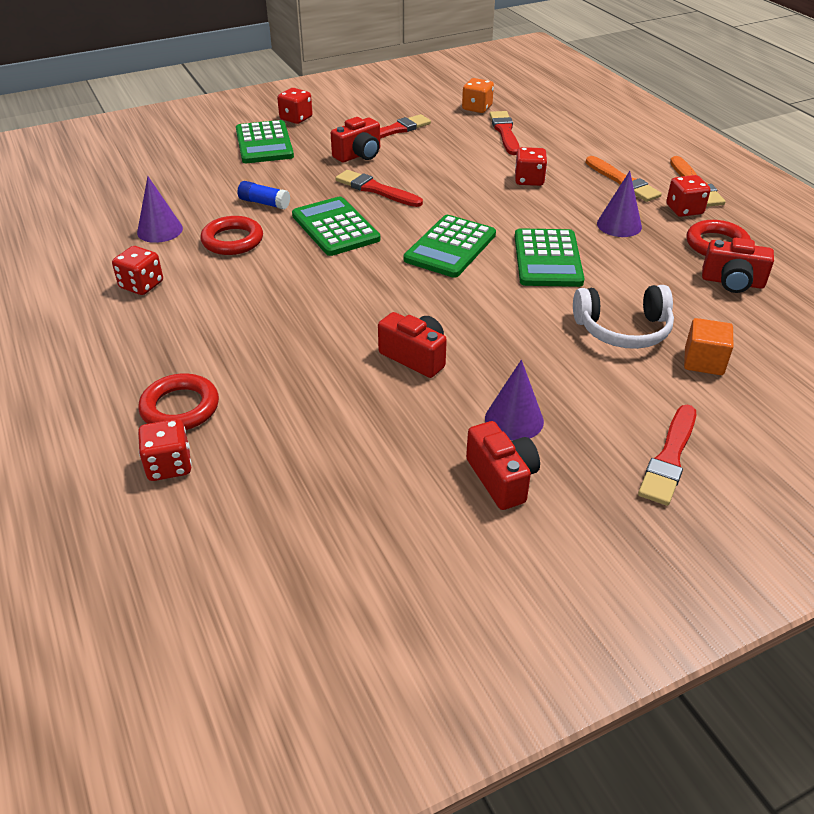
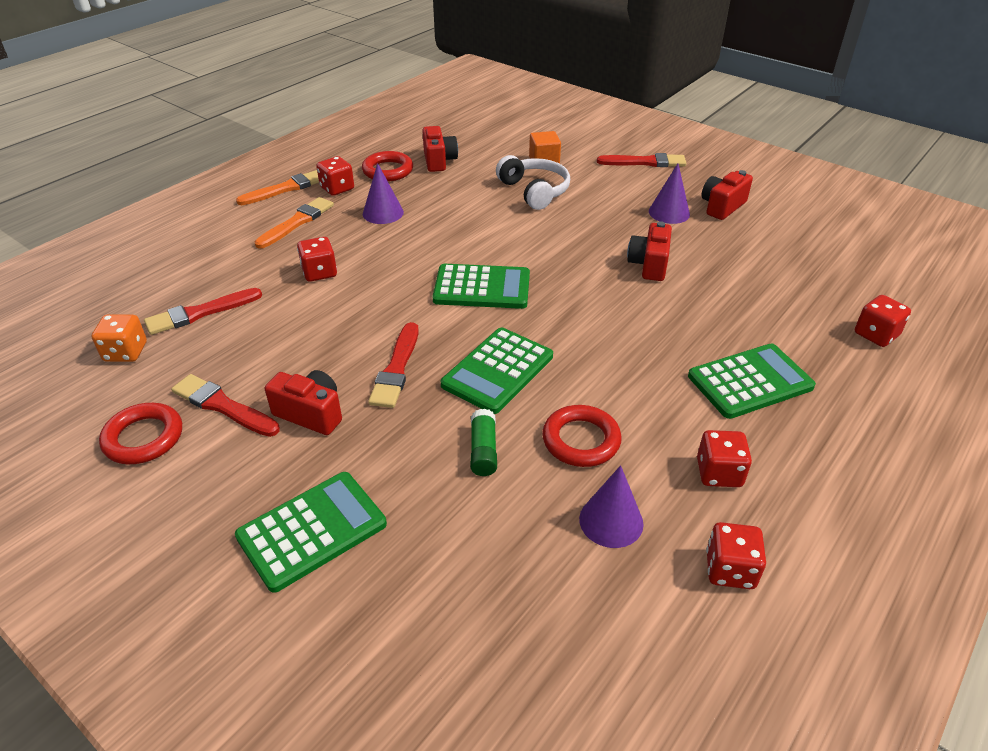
camera: 115 degrees left, 0 degrees up
red ring [138,373,219,430] -> red ring moved to [99,403,182,464]
blue glue stick [238,181,290,209] -> green glue stick [470,409,497,476]
red dice [277,88,313,124] -> red dice moved to [706,522,766,589]
green calculator [515,228,584,287] -> green calculator moved to [688,343,816,419]

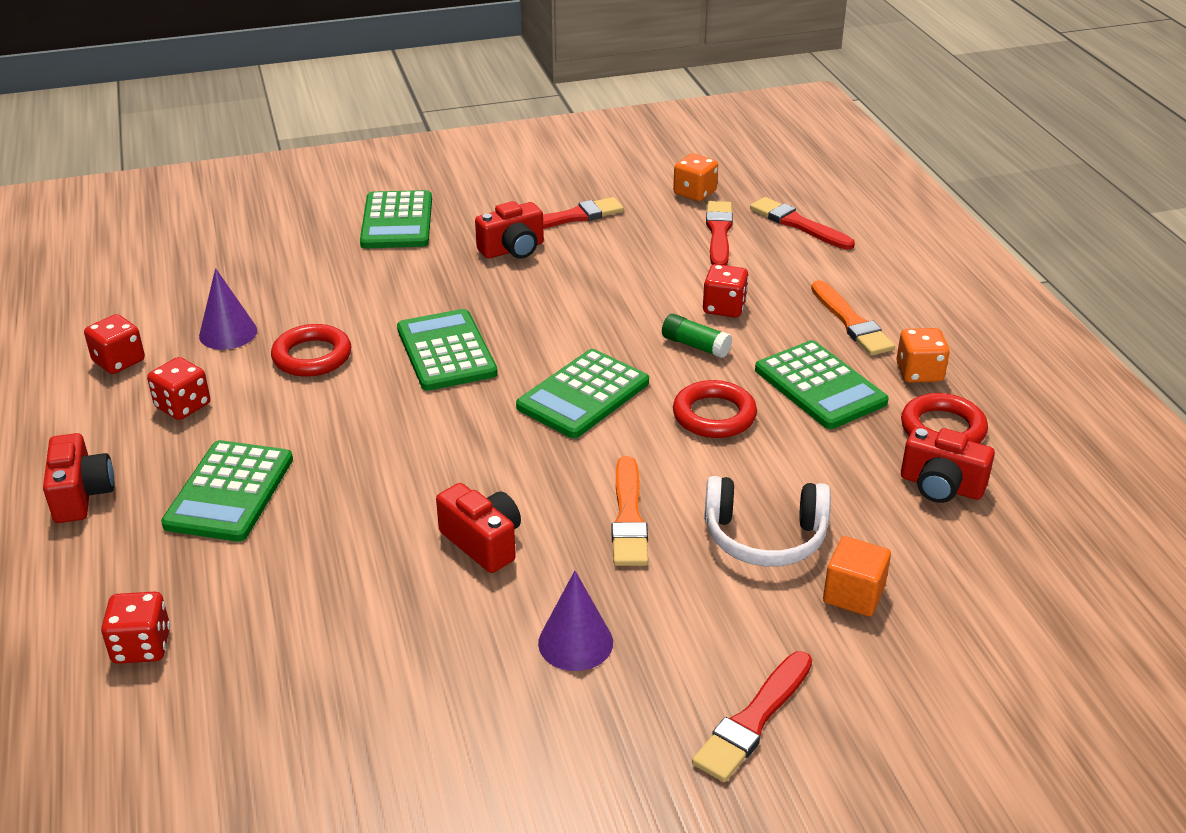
camera: 125 degrees right, 5 degrees down
red ring [99,403,182,464] -> red ring moved to [673,380,757,438]
orange brush [236,170,319,205] -> orange brush moved to [611,456,648,566]
red dice [316,156,354,196] -> orange dice [896,328,950,383]
purple cone [363,163,404,224] -> green calculator [755,340,889,429]
red brush [368,322,419,408] -> red brush moved to [750,197,855,250]
green glue stick [470,409,497,476] -> green glue stick moved to [662,314,732,358]
red camera [702,170,753,220] -> red camera moved to [43,433,114,523]

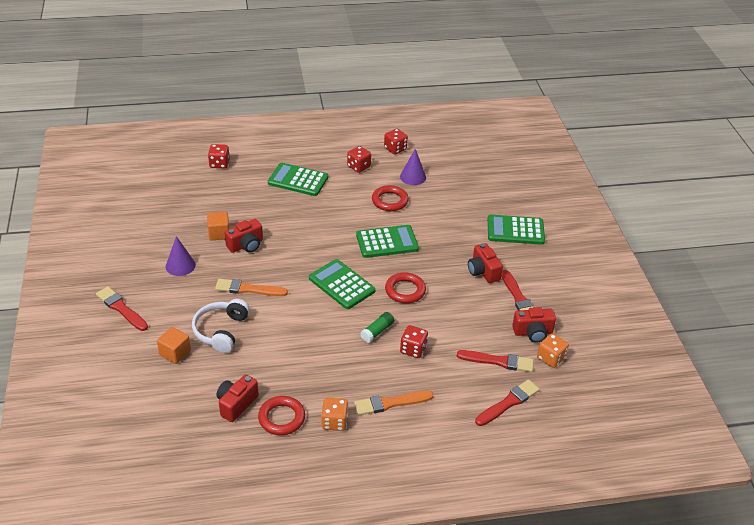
camera: 95 degrees right, 5 degrees up
red camera [43,433,114,523] -> red camera moved to [512,307,556,343]
red ring [673,380,757,438] -> red ring moved to [385,272,426,304]
green calculator [755,340,889,429] -> none
none -> orange cube [207,212,229,240]

